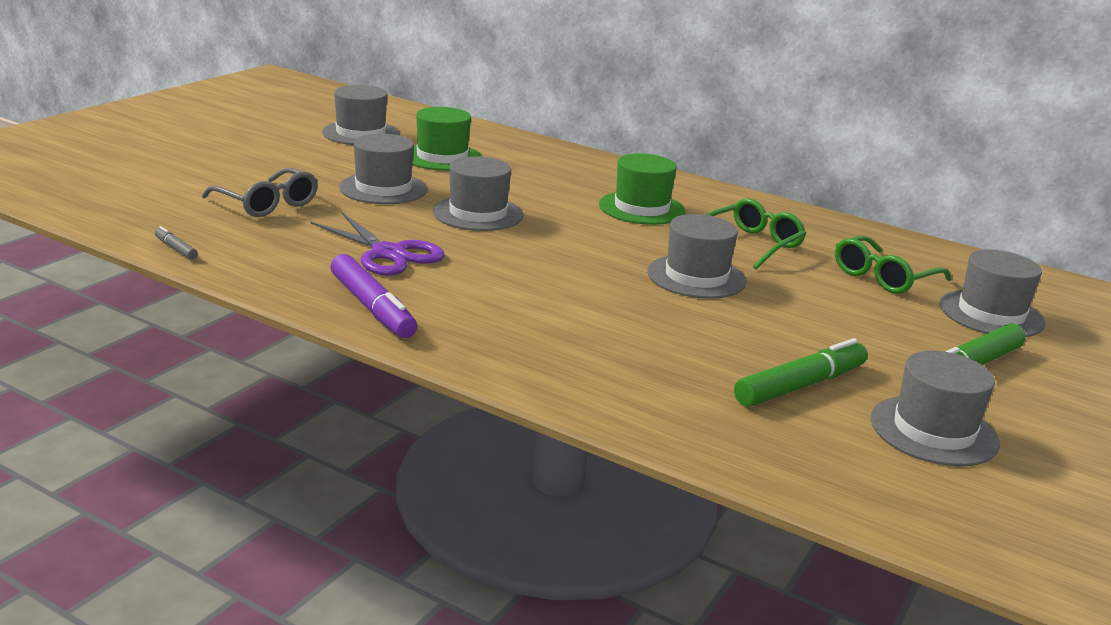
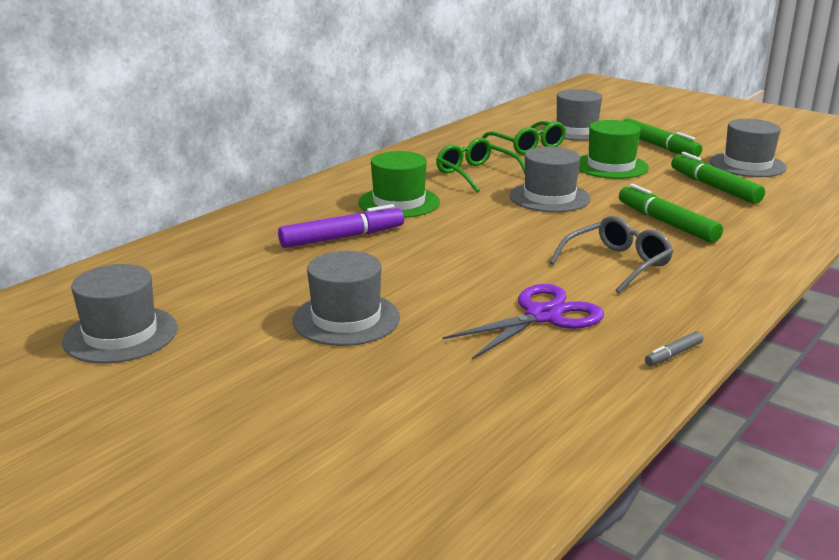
camera: 80 degrees left, 0 degrees up
grey marker [155,226,198,260] -> grey marker moved to [645,331,703,366]
grey glasses [202,168,318,217] -> grey glasses moved to [550,216,673,294]
purple marker [331,254,417,338] -> purple marker moved to [278,204,404,248]
green hat [412,107,482,171] -> green hat moved to [579,120,649,179]
grey hat [433,156,523,231] -> none
none -> green marker [619,184,723,243]

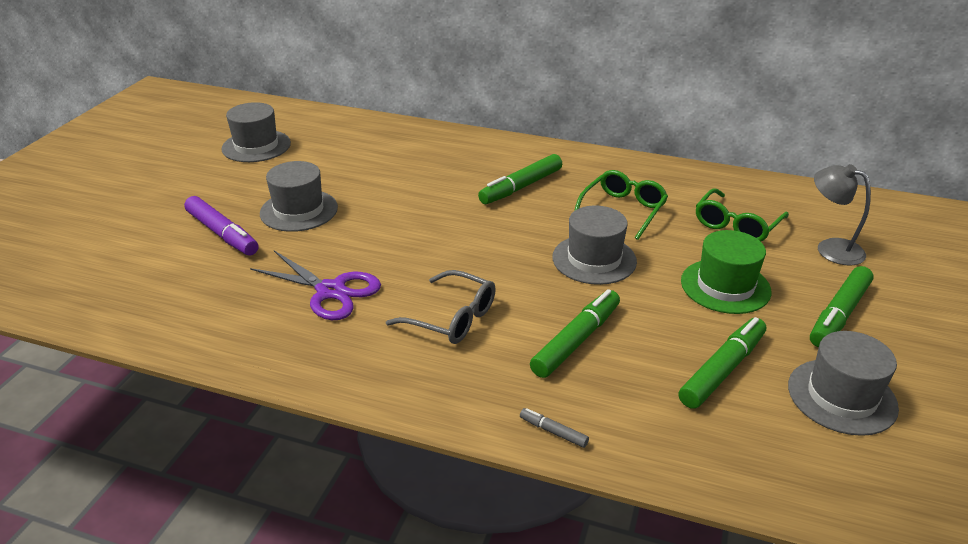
camera: 70 degrees right, 10 degrees up
purple marker [278,204,404,248] -> purple marker moved to [184,196,259,256]
green hat [358,151,440,218] -> green marker [478,154,562,204]
grey hat [544,89,602,141] -> grey lamp [814,164,871,265]
grey marker [645,331,703,366] -> grey marker moved to [520,408,589,448]

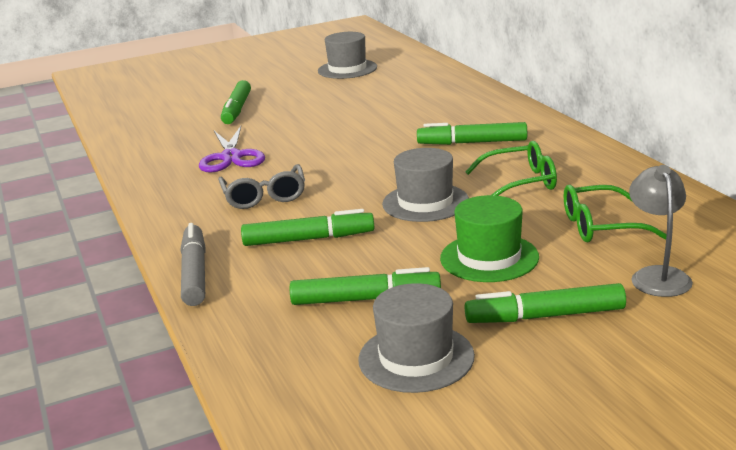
camera: 50 degrees right, 10 degrees down
purple marker [184,196,259,256] -> green marker [221,80,251,124]
grey hat [260,161,338,232] -> none
grey marker [520,408,589,448] -> grey marker [181,223,206,306], size x2.12

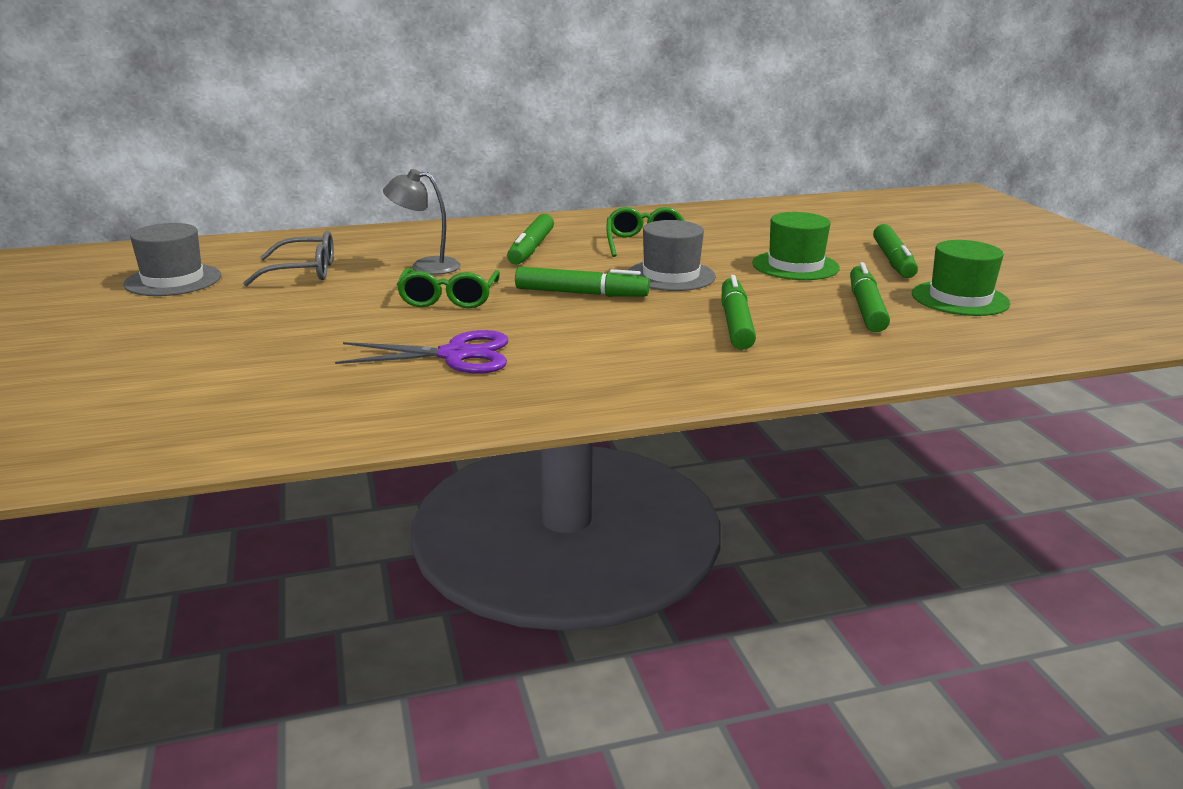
camera: 85 degrees left, 0 degrees up
grey marker [181,223,206,306] -> none
grey glasses [218,164,305,209] -> grey glasses moved to [243,231,334,286]
green marker [221,80,251,124] -> green marker moved to [515,267,650,297]
grey hat [358,283,475,393] -> green hat [912,240,1010,316]
green glasses [564,185,667,242] -> green glasses moved to [396,268,500,309]
grey lamp [629,165,693,297] -> grey lamp moved to [383,169,461,275]

